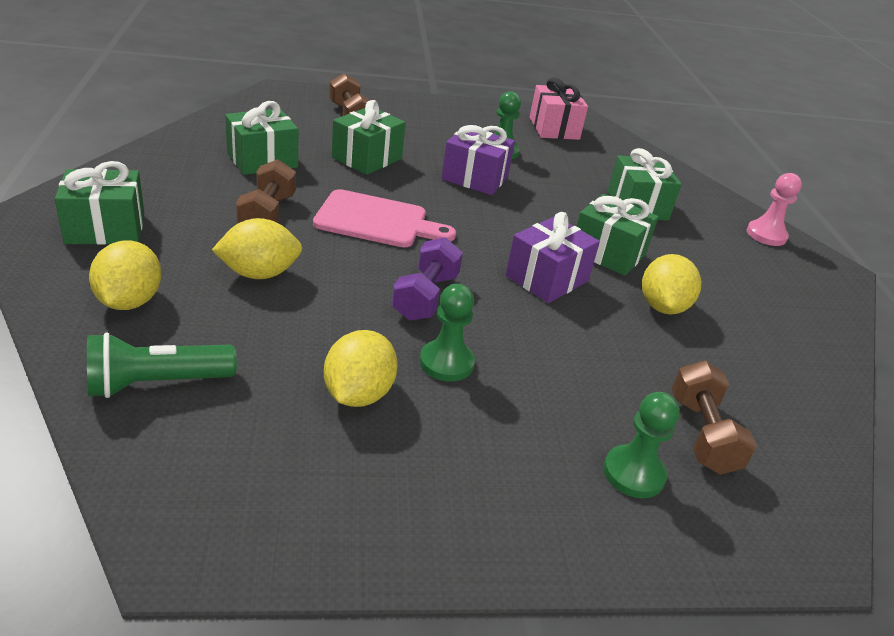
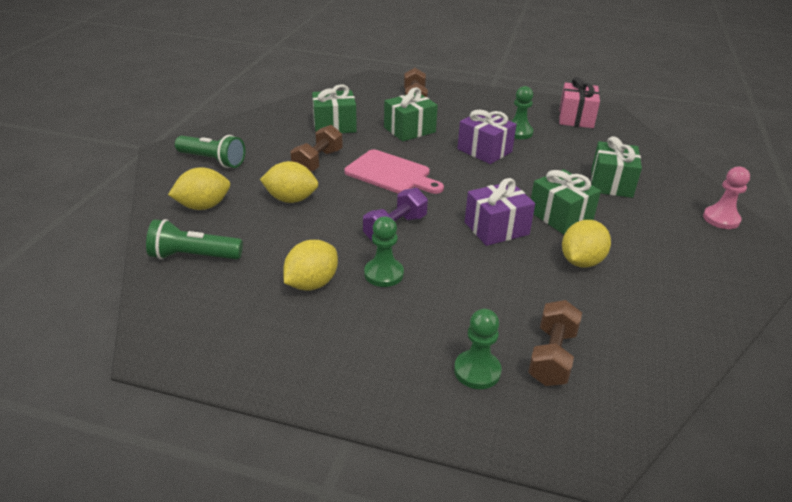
camera: 25 degrees right, 0 degrees up
green gift [55,161,144,245] -> green flashlight [175,135,245,168]
yellow lemon [89,240,162,310] -> yellow lemon turned 45 degrees clockwise [168,167,230,210]

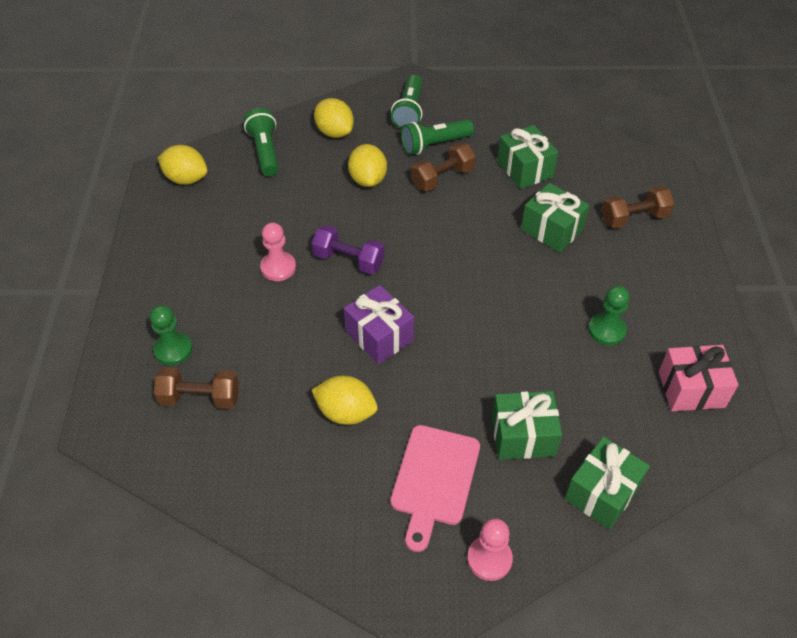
camera: 75 degrees right, 15 degrees up
yellow lemon [283,240,338,291] -> yellow lemon moved to [157,145,208,185]
brown dumbbell [291,125,343,172] -> brown dumbbell turned 45 degrees counterclockwise [411,143,476,191]
pink cutting board [344,150,444,194] -> pink cutting board moved to [390,425,480,552]
green pawn [364,216,404,287] -> pink pawn [260,222,296,281]
purple gift [457,110,516,164] -> none
green gift [531,169,601,234] -> green gift moved to [565,437,650,530]
none -> green flashlight [401,119,474,155]

